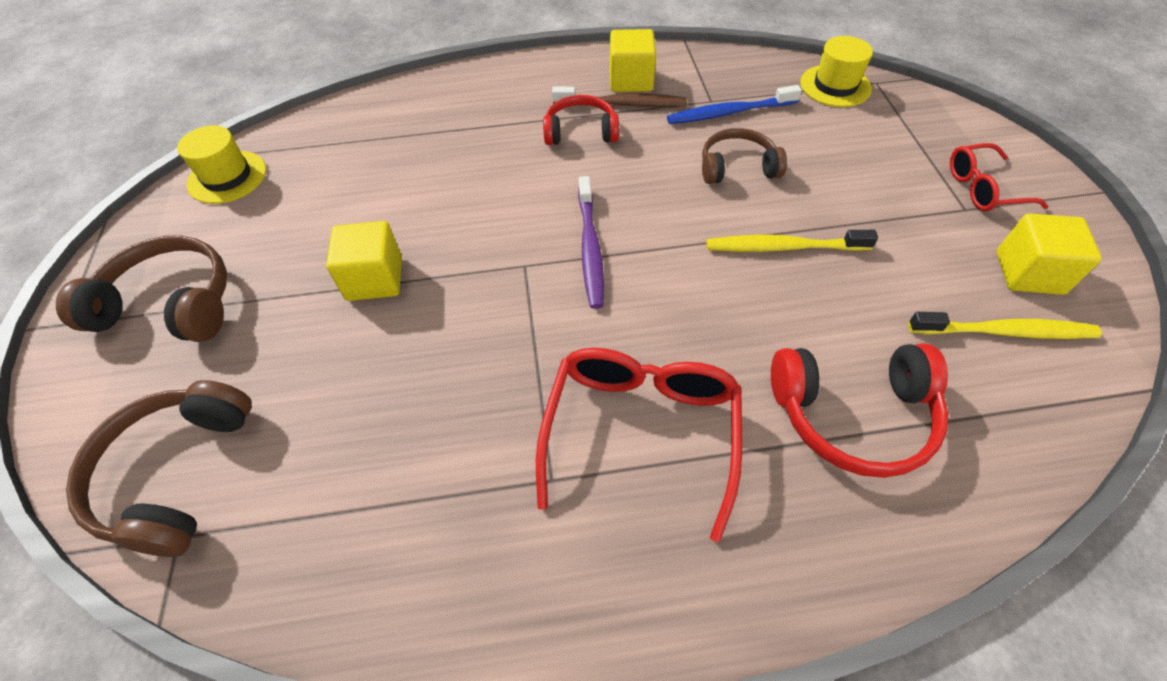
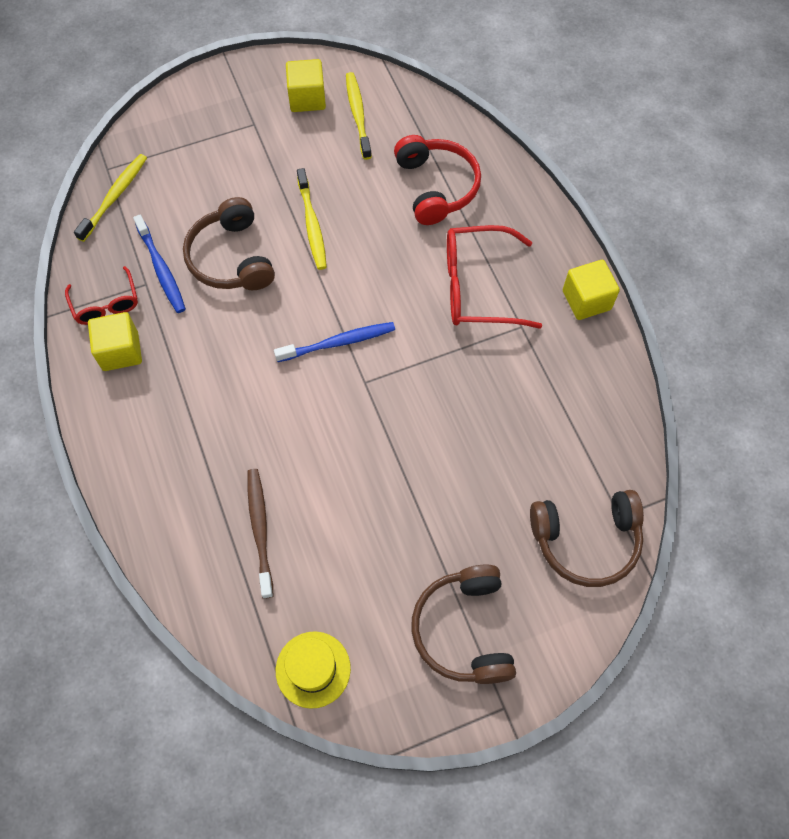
camera: 105 degrees left, 10 degrees up
yellow cube [326,221,402,301] -> yellow cube moved to [563,260,620,320]
red headphones [543,95,619,145] -> none
brown toothbrush [552,86,687,107] -> brown toothbrush moved to [247,469,273,599]
purple toothbrush [578,176,604,309] -> blue toothbrush [274,322,395,362]
brown headphones [702,128,787,184] -> brown headphones [183,197,275,290], size x1.50
yellow hat [800,36,873,107] -> yellow toothbrush [74,154,147,242]
red glasses [950,143,1049,211] -> red glasses moved to [65,266,138,325]

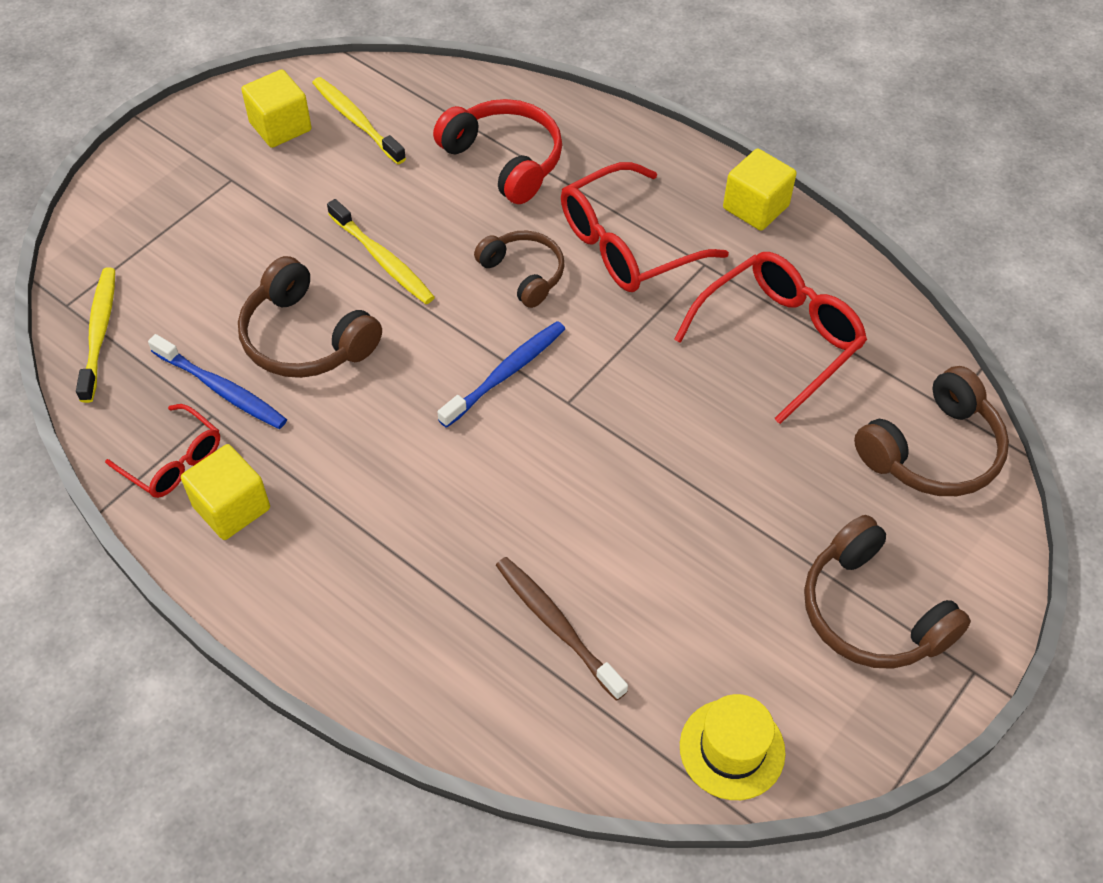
camera: 30 degrees left, 10 degrees down
none -> brown headphones [474,231,565,308]
none -> red glasses [674,252,867,424]

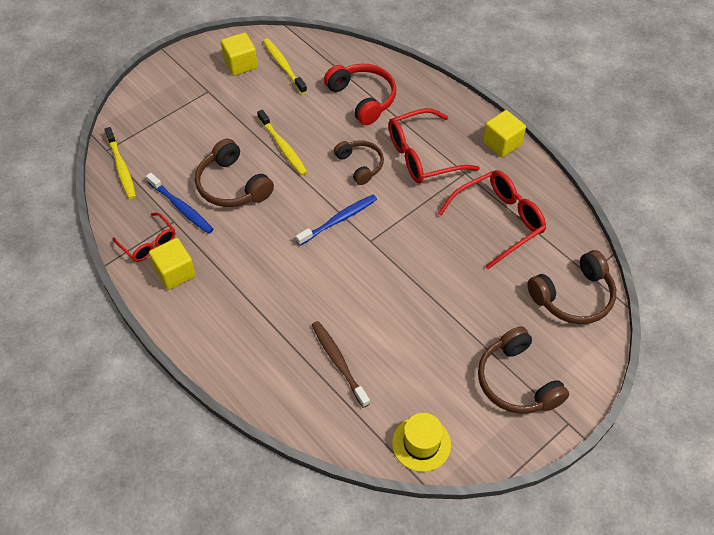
camera: 10 degrees right, 0 degrees up
yellow toothbrush [76,267,115,403] -> yellow toothbrush turned 150 degrees clockwise [105,127,136,199]

